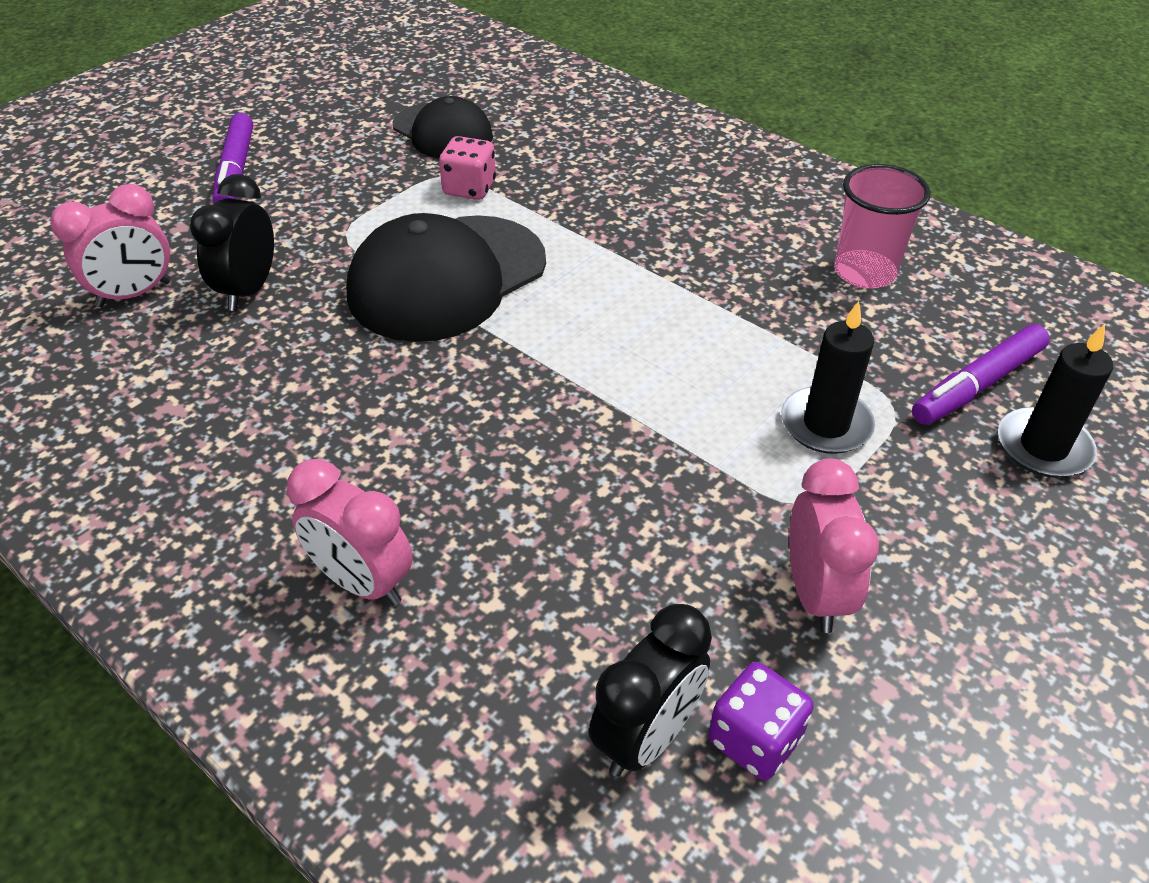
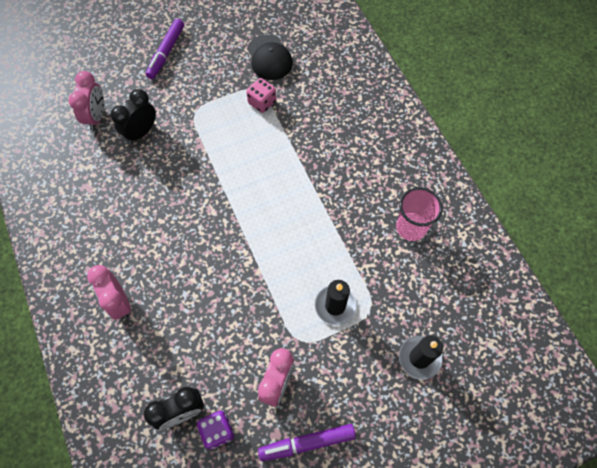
camera: 25 degrees right, 20 degrees up
pink clock [50,184,171,307] -> pink clock turned 75 degrees counterclockwise [69,71,104,130]
black cap [347,213,546,342] -> none
purple marker [912,324,1050,425] -> purple marker moved to [258,424,356,461]

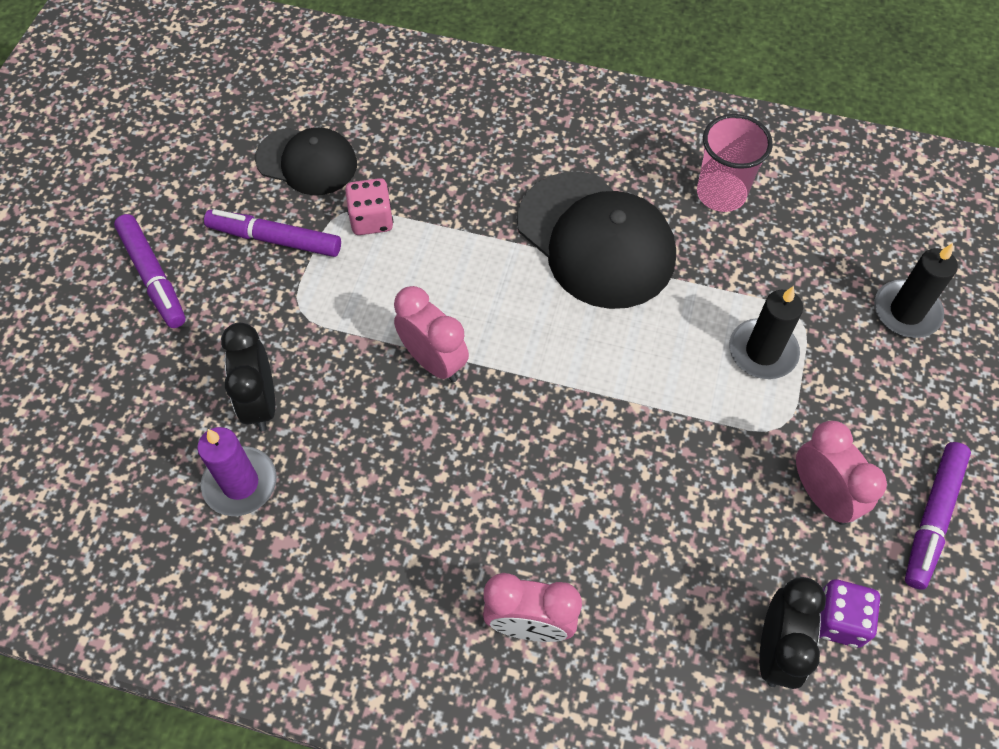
camera: 50 degrees left, 5 degrees down
pink clock [69,71,104,130] -> pink clock moved to [394,286,469,382]
none -> purple candle [197,427,277,516]
none -> purple marker [204,209,341,257]
none -> black cap [517,172,676,309]

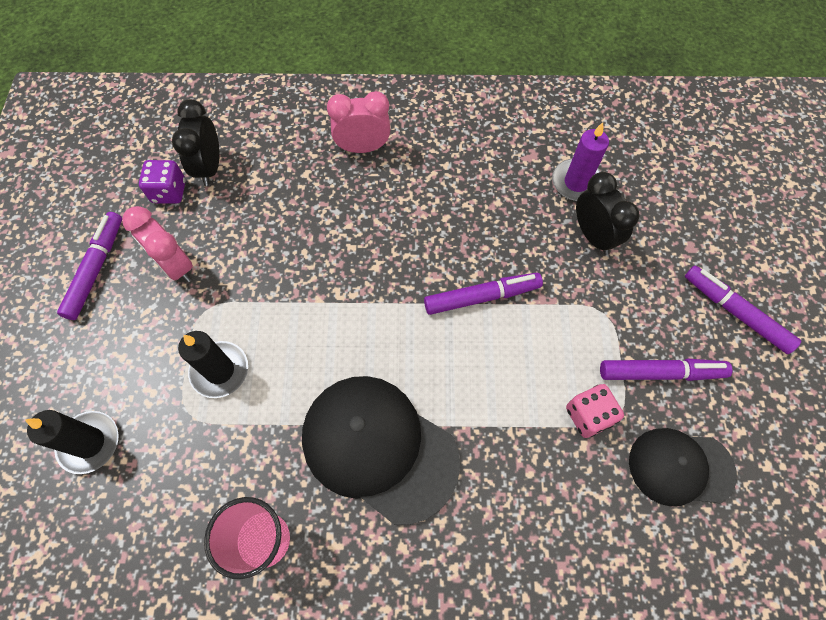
camera: 165 degrees right, 5 degrees up
pink clock [394,286,469,382] -> purple marker [424,273,543,315]

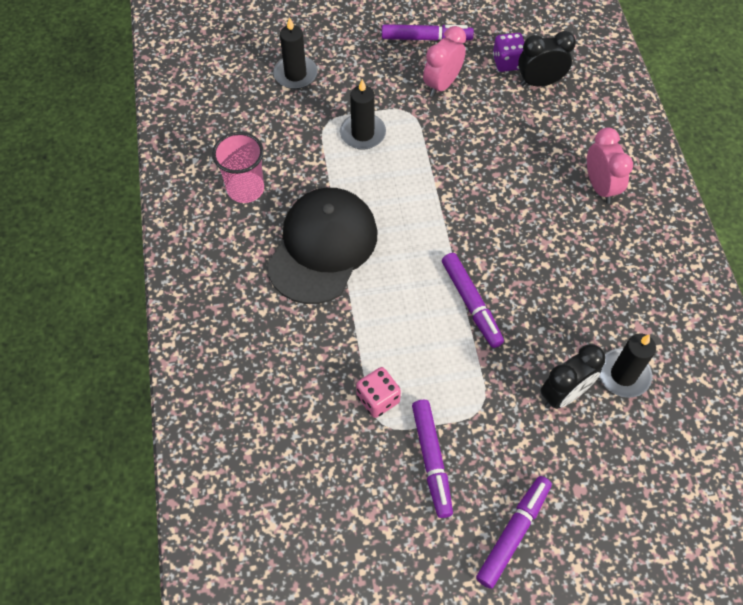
camera: 80 degrees right, 5 degrees down
purple candle [552,122,609,201] -> black candle [599,334,656,398]
black cap [629,428,737,506] -> none

